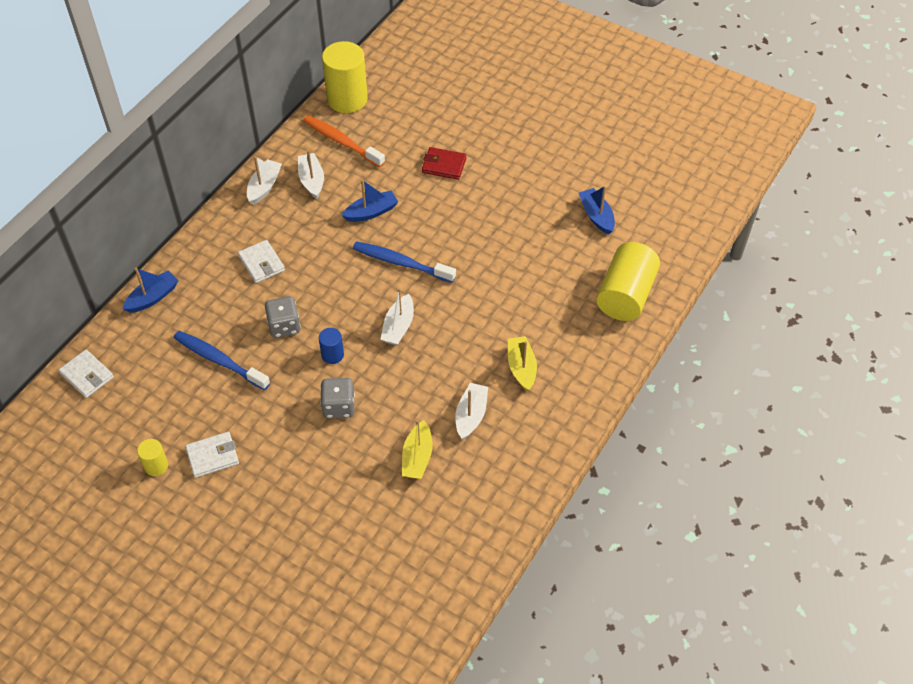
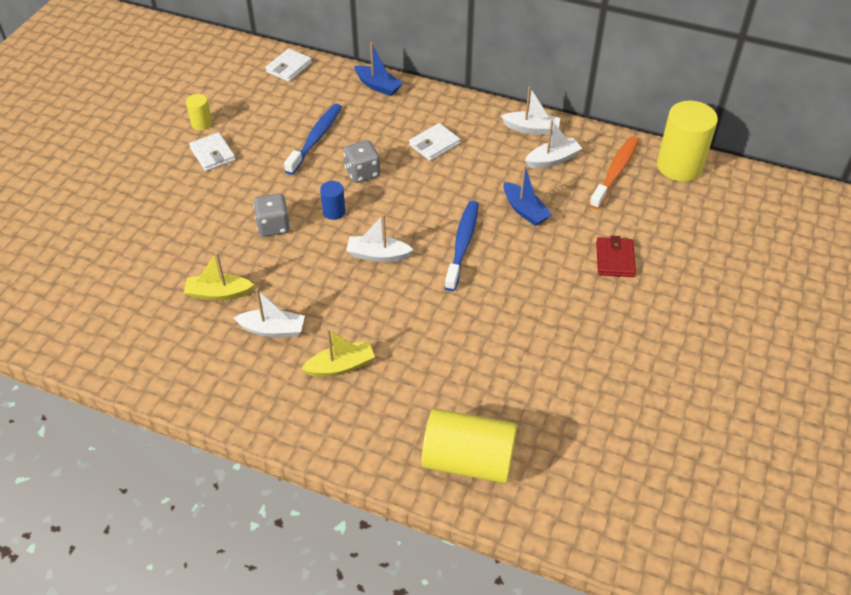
camera: 80 degrees right, 5 degrees down
blue boat [579,186,615,235] -> none

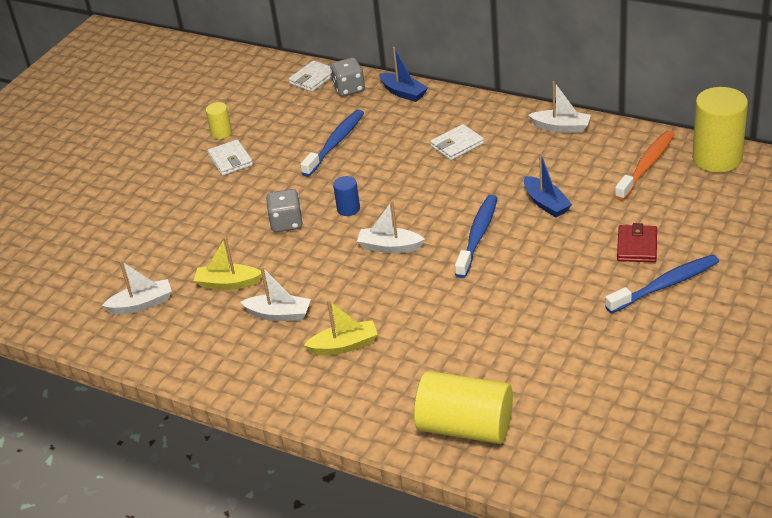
camera: 10 degrees right, 10 degrees down
grey dice [343,140,380,183] -> grey dice moved to [330,58,365,97]
white boat [525,120,582,168] -> white boat moved to [102,260,172,314]
none -> blue toothbrush [605,255,719,314]

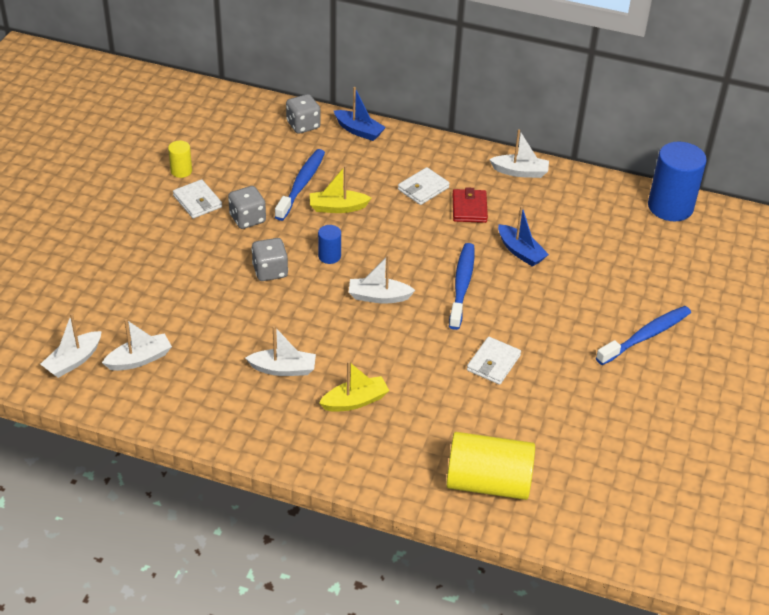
camera: 15 degrees left, 5 degrees up
yellow boat [194,237,262,290] -> yellow boat moved to [310,165,371,213]
white wallet [289,60,332,92] -> white wallet moved to [467,337,521,385]
orange toothbrush [615,130,675,201] -> none
red wallet [617,223,657,262] -> red wallet moved to [453,187,488,223]
yellow cylinder [692,87,748,172] -> blue cylinder [648,142,707,221]
none -> white boat [41,313,101,378]
none -> grey dice [228,186,266,229]

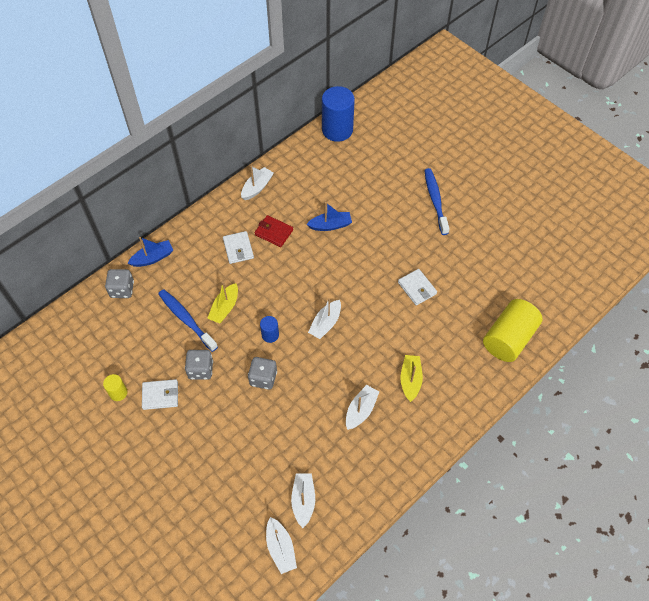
camera: 60 degrees left, 15 degrees up
blue toothbrush [449,243,474,330] -> none

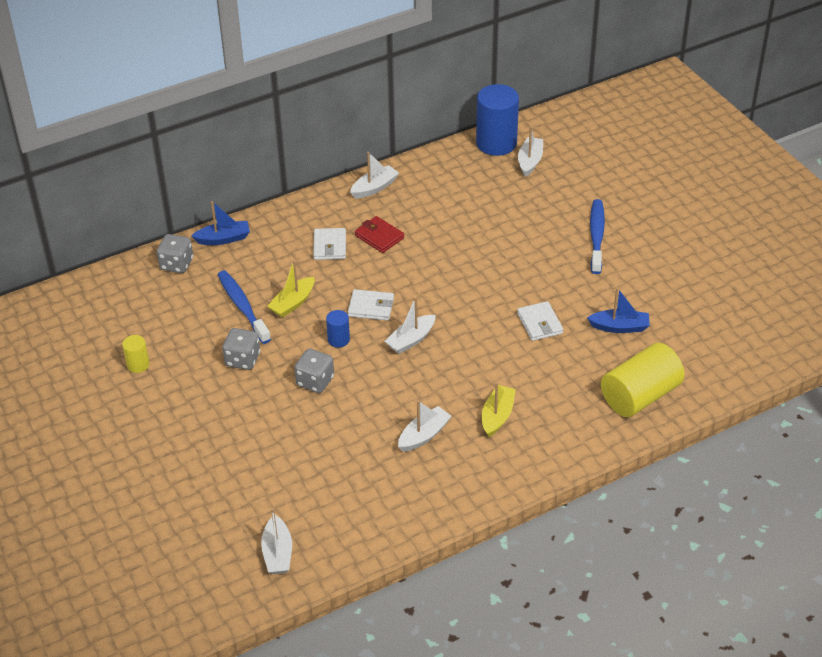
camera: 15 degrees right, 15 degrees down
white wallet [142,379,178,410] -> white wallet moved to [348,289,394,320]
white boat [291,473,315,528] -> white boat moved to [518,127,543,177]
blue boat [307,202,352,231] -> blue boat moved to [587,287,650,333]

